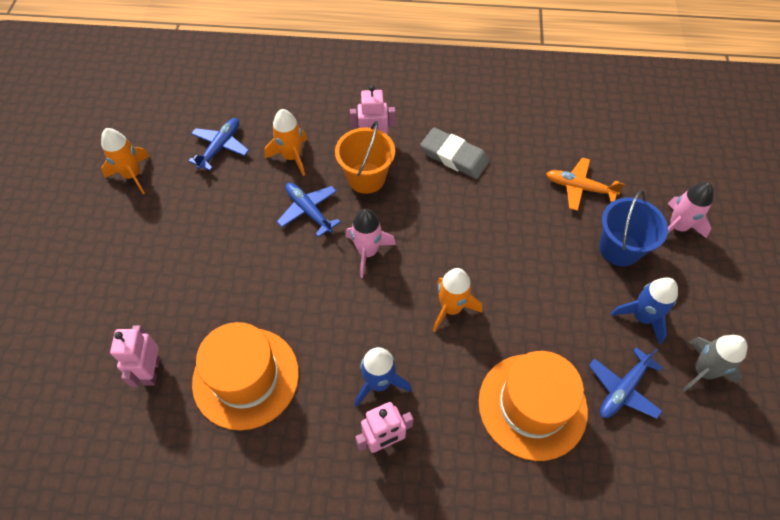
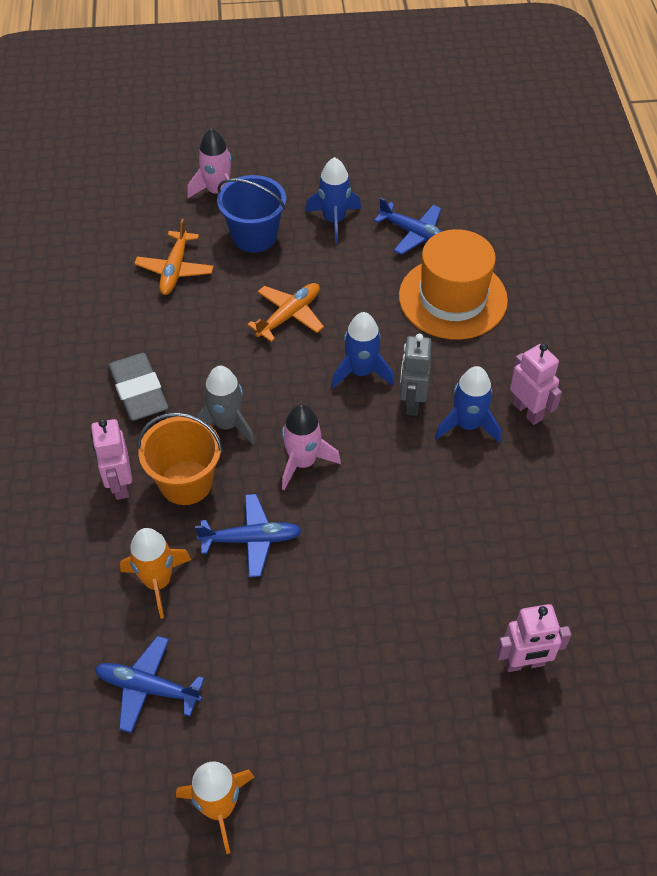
camera: 100 degrees left, 5 degrees down
orange hat [192,322,299,430] -> none
blue plane [277,183,340,237] -> blue plane turned 135 degrees counterclockwise [195,494,302,577]
grey eraser [420,127,490,179] -> grey eraser turned 45 degrees counterclockwise [108,353,168,421]
orange rocket [433,268,482,332] -> blue rocket [331,312,394,388]
grey rocket [681,335,747,392] -> grey rocket moved to [196,366,255,445]
none -> orange plane [247,283,324,342]
none -> grey robot [400,333,432,416]

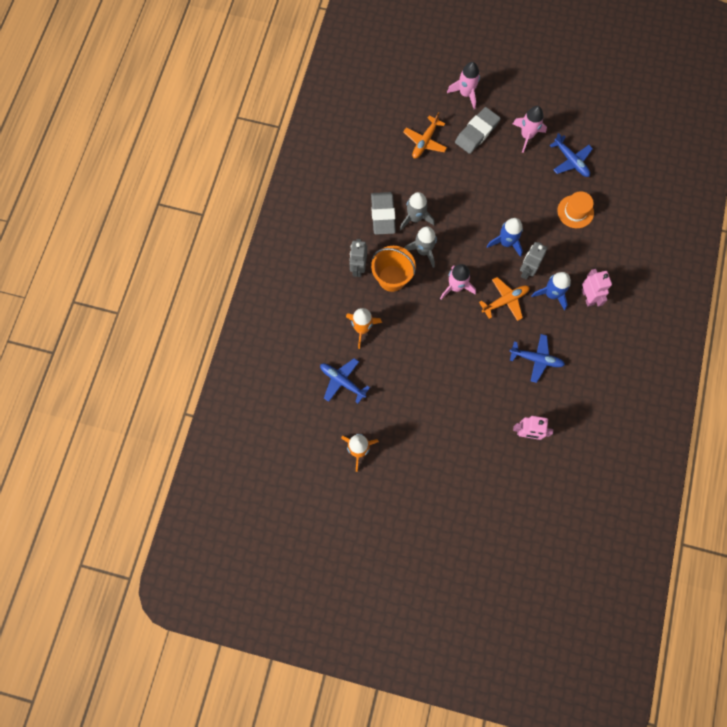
camera: 20 degrees right, 20 degrees up
pink robot [91,419,132,500] -> grey robot [350,239,367,277]
blue plane [195,494,302,577] -> blue plane moved to [509,334,565,383]
blue bucket [217,175,286,252] -> grey eraser [455,107,501,154]
orange plane [247,283,324,342] -> orange plane moved to [479,277,530,321]
blue rocket [305,157,361,244] -> pink rocket [513,106,547,153]
orange hat [399,229,508,339] -> orange hat [557,191,594,228], size x0.57
none -> grey rocket [400,192,435,231]

